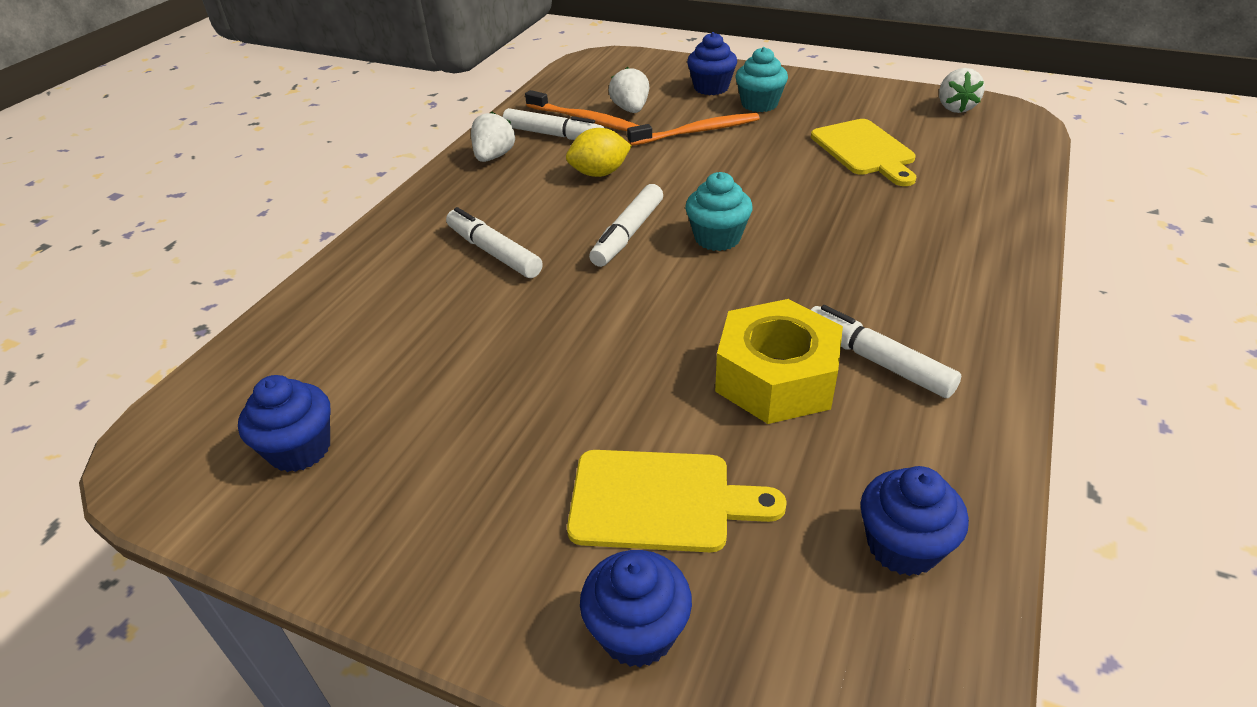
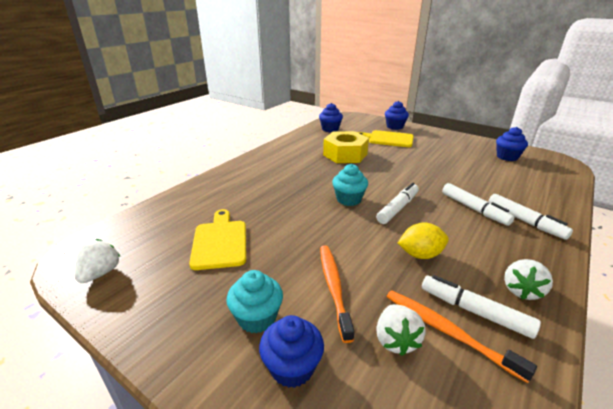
camera: 170 degrees left, 10 degrees down
orange toothbrush [627,113,760,146] -> orange toothbrush turned 90 degrees clockwise [320,245,354,343]
white marker [811,305,961,398] -> white marker moved to [488,194,573,240]

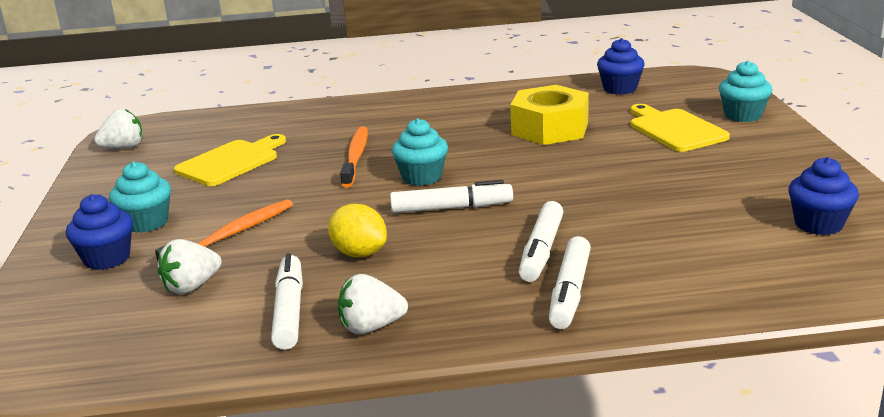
camera: 50 degrees right, 5 degrees down
blue cupcake [385,101,409,130] -> turquoise cupcake [719,60,772,122]
orange toothbrush [386,290,537,383] -> orange toothbrush moved to [340,126,368,188]

